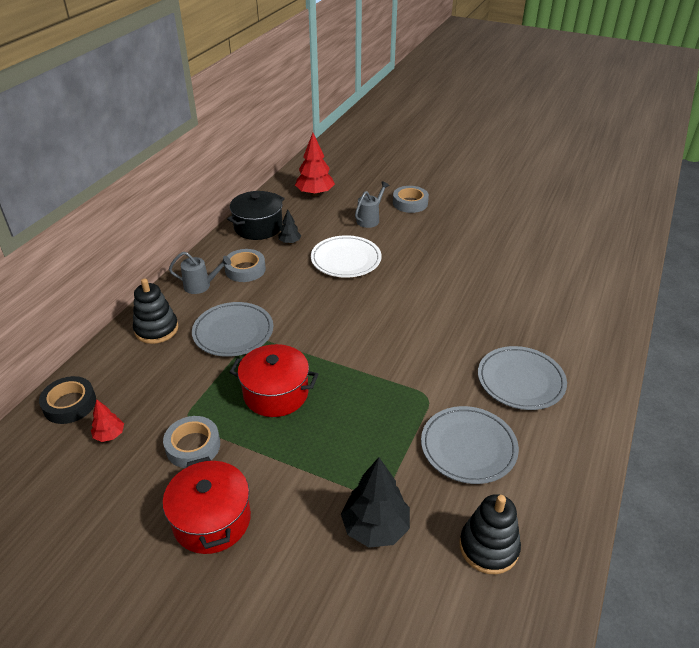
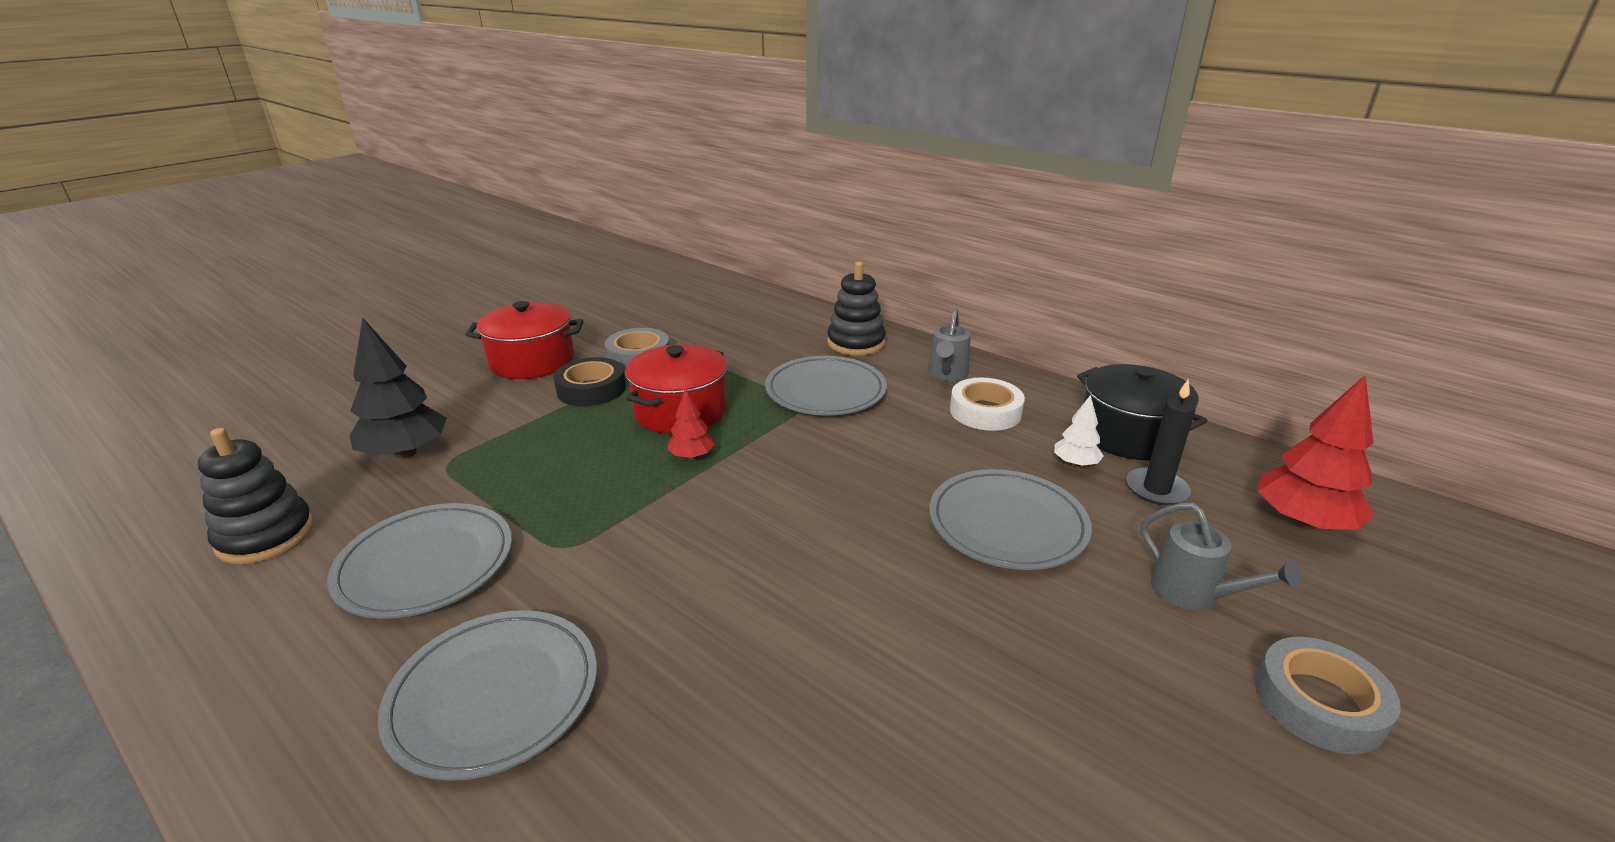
camera: 105 degrees right, 10 degrees down
black tape [39,376,96,424] -> black tape moved to [554,357,626,406]
red tree [91,399,124,442] -> red tree moved to [667,388,715,459]
grey tape [224,249,266,282] -> white tape [950,378,1025,431]
black tree [278,210,301,244] -> white tree [1054,395,1104,467]
white plate [311,235,382,278] -> grey plate [929,469,1092,570]
none -> black candle [1126,379,1196,505]

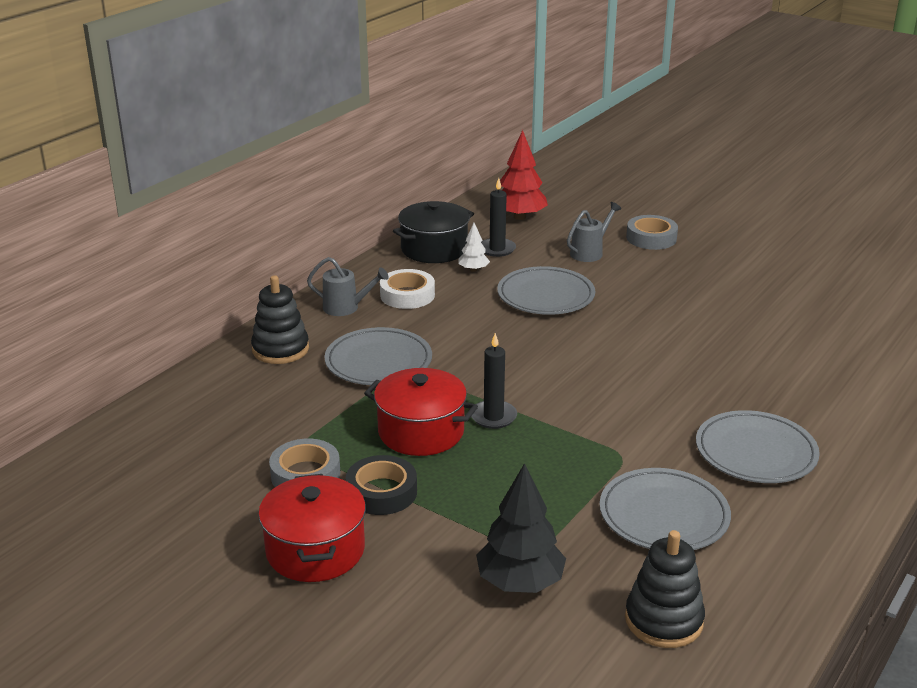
camera: 95 degrees left, 0 degrees up
red tree [667,388,715,459] -> black candle [471,333,517,429]

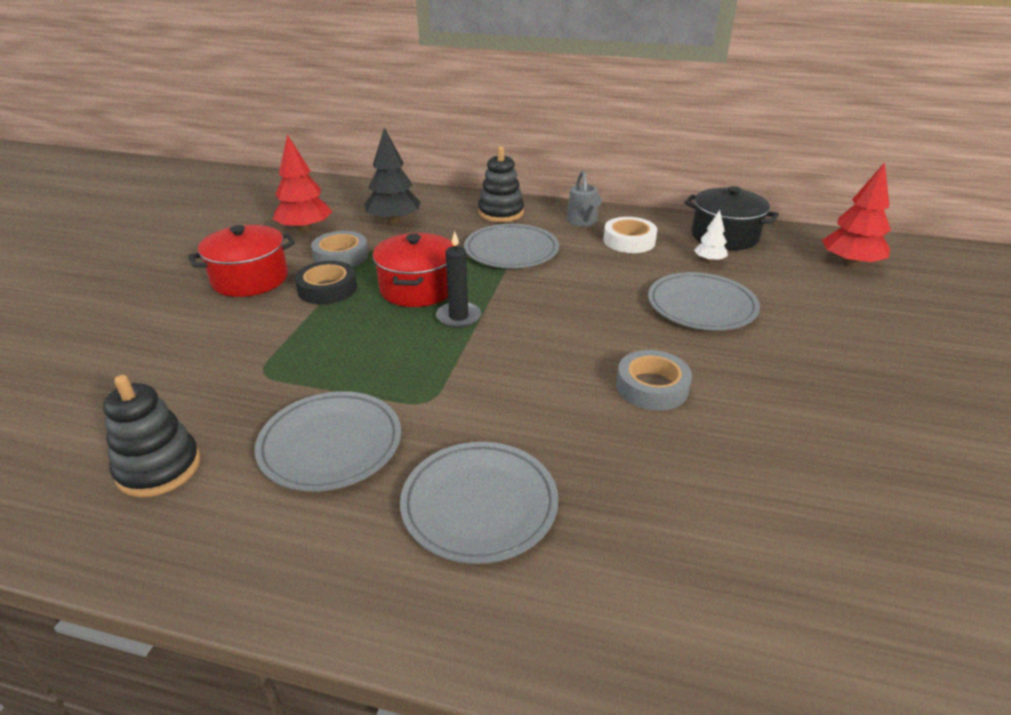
camera: 70 degrees right, 5 degrees up
black tree [476,463,566,593] -> black tree moved to [364,127,421,224]
black candle [481,178,516,257] -> none
grey watering can [567,202,621,262] -> none
grey tape [626,215,678,250] -> grey tape moved to [616,350,692,411]
none -> red tree [273,134,333,233]

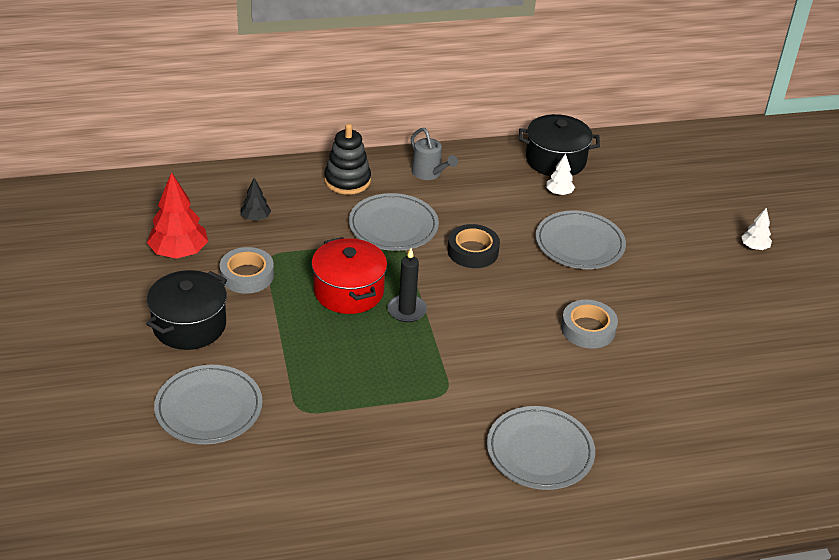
camera: 30 degrees left, 5 degrees up
black stacking toy [103,375,200,497] -> none
red pot [188,225,295,297] -> black pot [146,270,227,350]
grey plate [255,391,401,492] -> grey plate moved to [154,365,263,444]
black tape [295,261,357,304] -> black tape moved to [447,224,500,268]
black tree [364,127,421,224] -> black tree [241,178,271,221], size x0.53
white tape [604,217,657,253] -> none
red tree [822,162,891,267] -> none
none -> white tree [741,208,772,250]

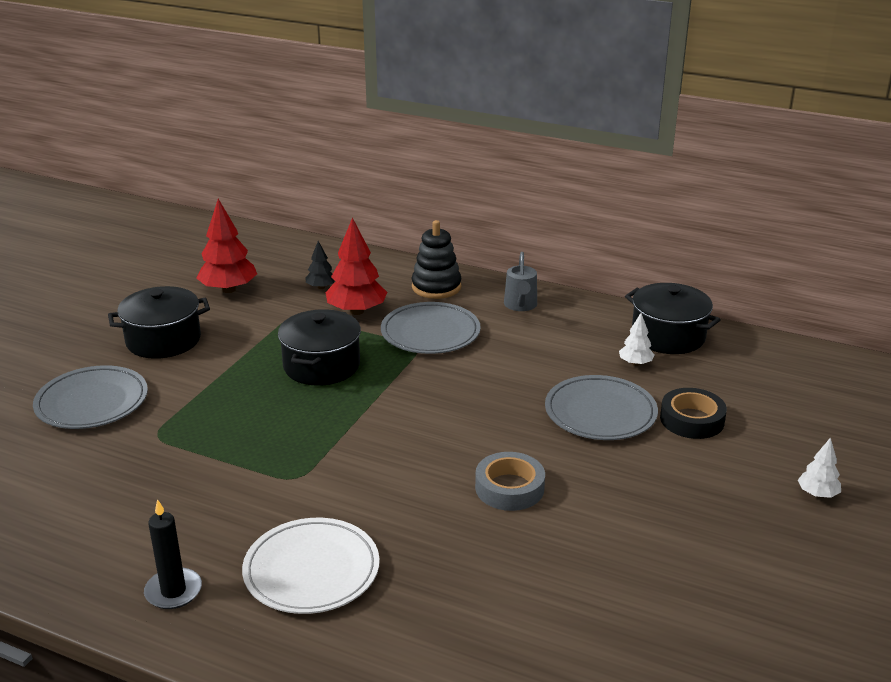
camera: 40 degrees right, 10 degrees down
grey tape [220,247,274,294] -> none
red pot [311,237,387,314] -> black pot [278,309,361,386]
black candle [387,248,427,322] -> black candle moved to [144,499,202,609]
black tape [447,224,500,268] -> black tape moved to [660,388,727,439]
grey plate [487,406,595,490] -> white plate [242,518,380,614]
none -> red tree [326,218,387,315]

